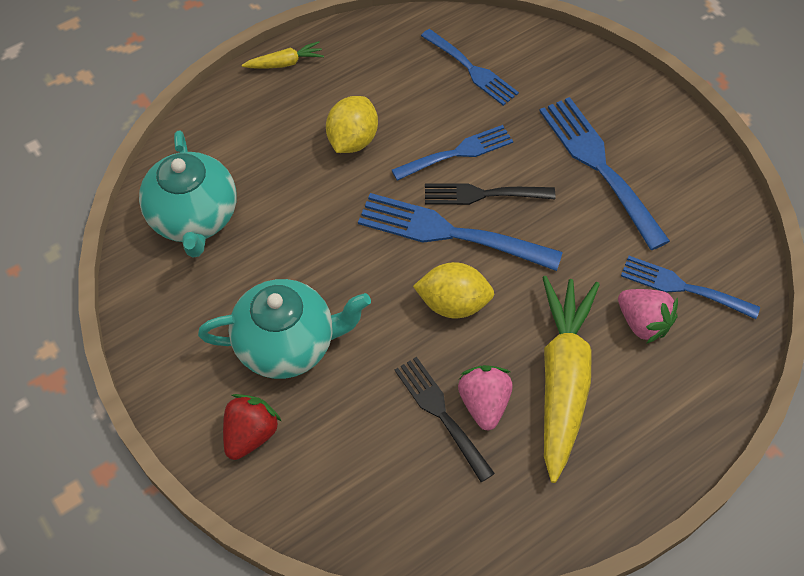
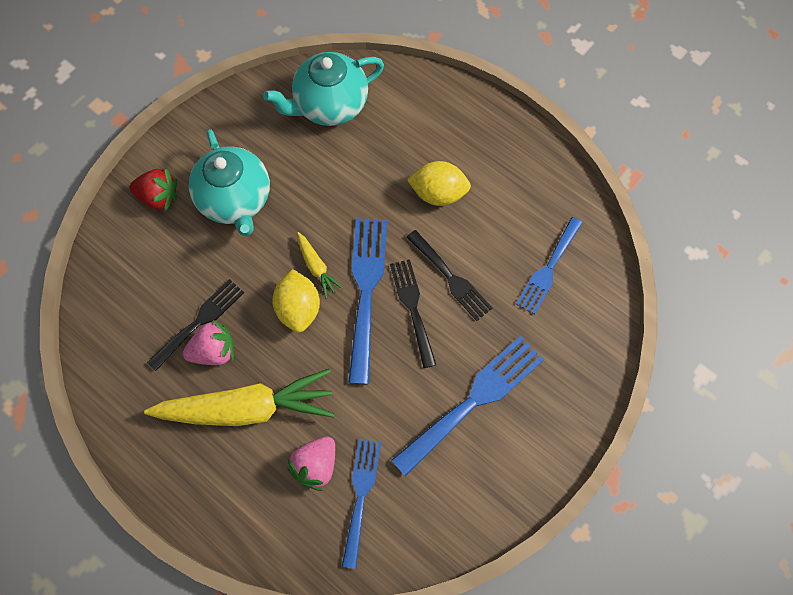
camera: 75 degrees right, 10 degrees up
yellow carrot [242,41,324,69] -> yellow carrot moved to [297,232,343,298]
blue fork [392,125,513,181] -> black fork [406,230,493,321]

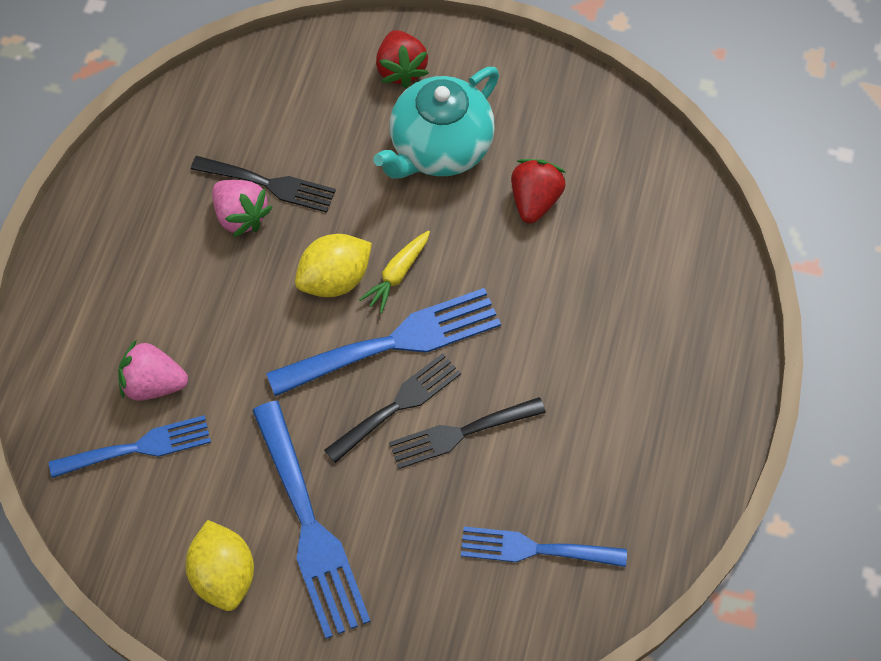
camera: 65 degrees right, 5 degrees down
yellow carrot [144,369,335,426] -> none
turquoise teapot [263,52,384,126] -> none
blue fork [391,336,544,477] -> blue fork turned 45 degrees clockwise [252,401,371,639]
black fork [406,230,493,321] -> black fork turned 45 degrees clockwise [389,397,546,469]
yellow lemon [407,161,471,206] -> yellow lemon moved to [186,520,254,611]
none -> red strawberry [511,159,566,223]

